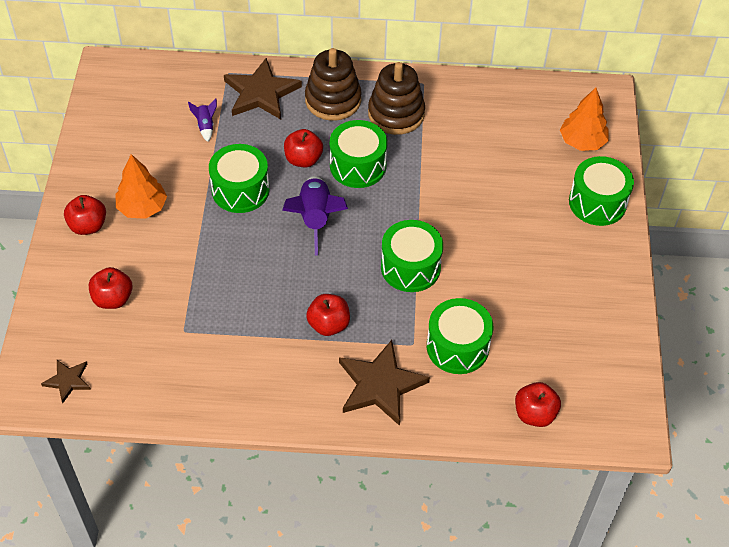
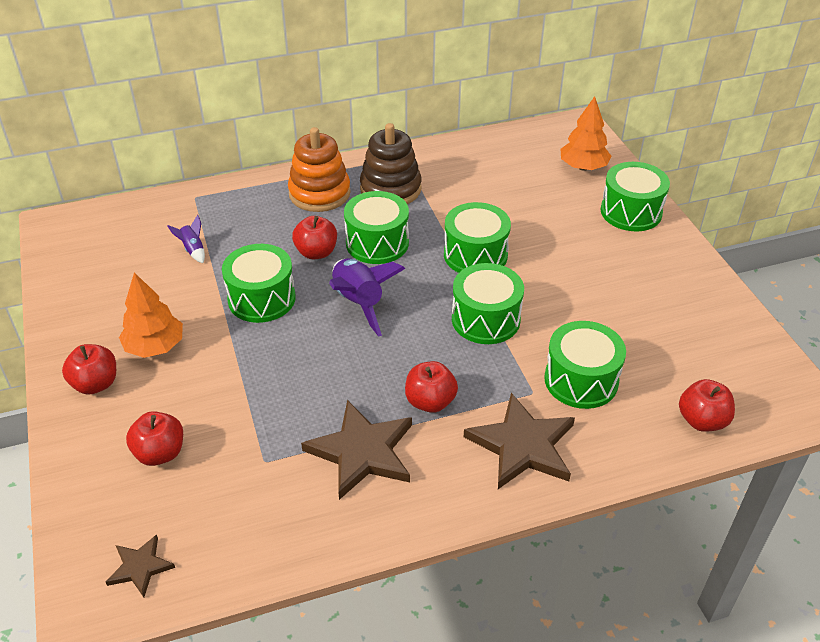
camera: 20 degrees left, 10 degrees down
brown star [224,58,302,119] -> brown star moved to [301,400,412,500]
brown stacking toy [305,48,362,121] -> orange stacking toy [288,127,351,212]
none -> green drum [444,202,511,273]

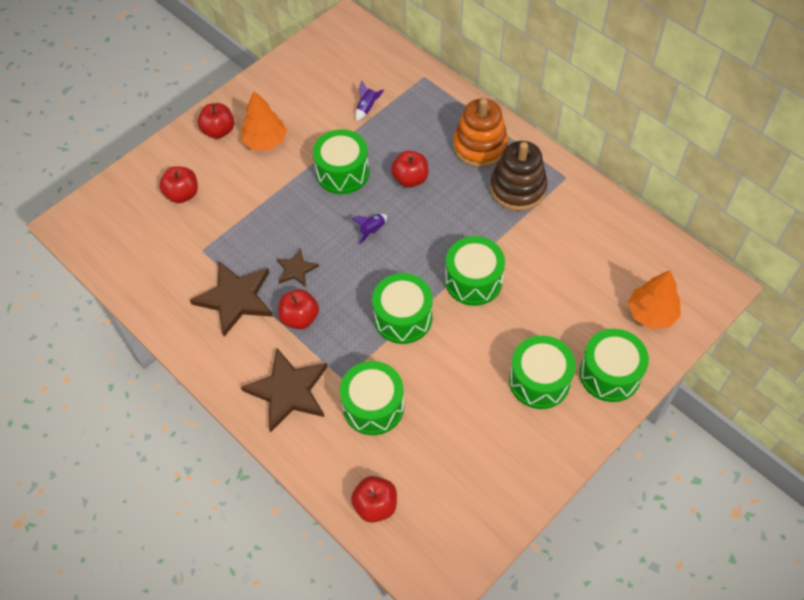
camera: 65 degrees right, 15 degrees up
brown star [106,535,175,597] -> brown star moved to [277,249,319,287]
purple rocket [329,258,405,337] -> purple rocket [352,214,387,244], size x0.48
green drum [344,191,409,264] -> green drum moved to [509,335,576,409]

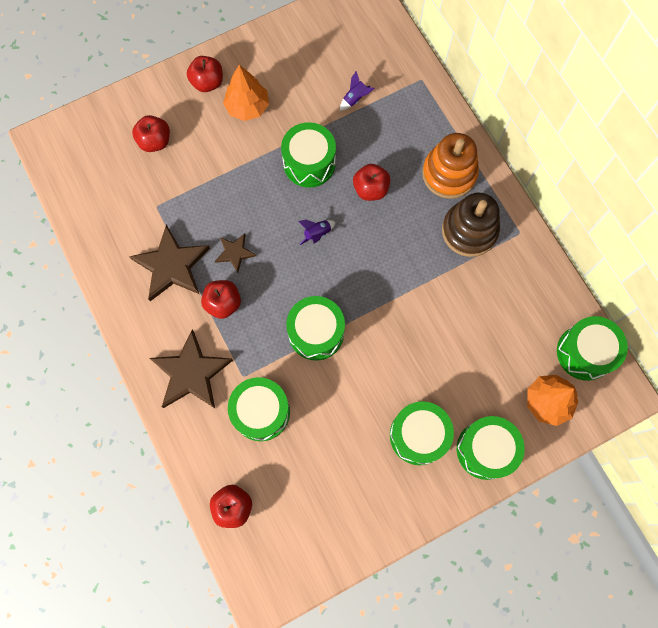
camera: 15 degrees right, 15 degrees up
green drum [445,236,505,306] -> green drum moved to [557,316,628,381]

